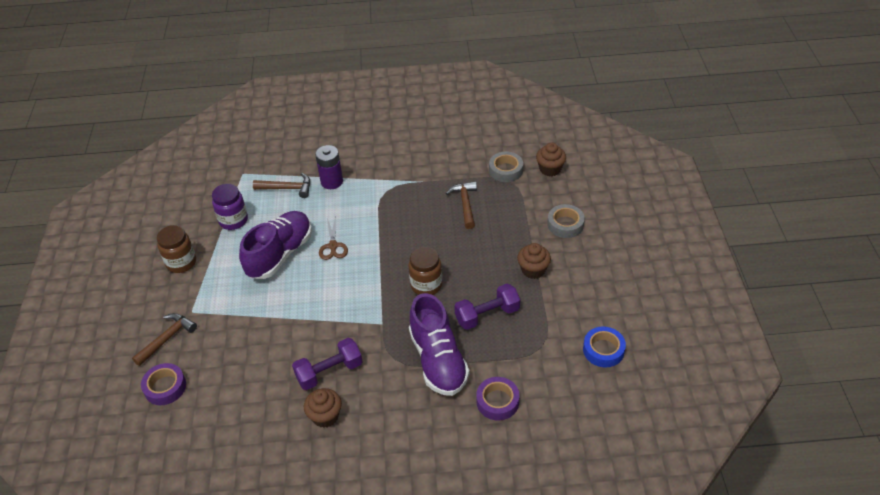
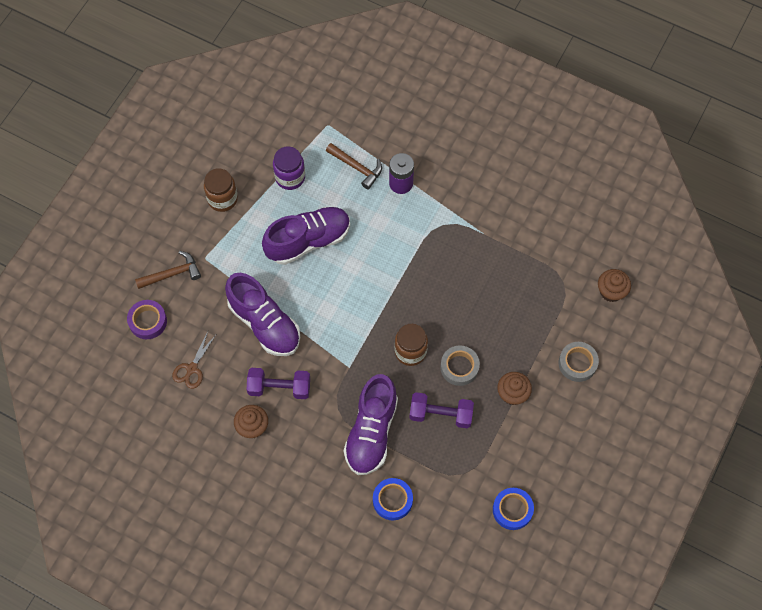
camera: 30 degrees right, 20 degrees up
brown scissors [319,217,348,260] -> brown scissors moved to [172,332,216,389]
brown hammer [446,181,477,229] -> none
purple tape [476,377,519,421] -> blue tape [373,478,413,520]
grey tape [489,152,523,182] -> grey tape moved to [440,345,480,386]
none -> purple shoe [225,273,300,356]

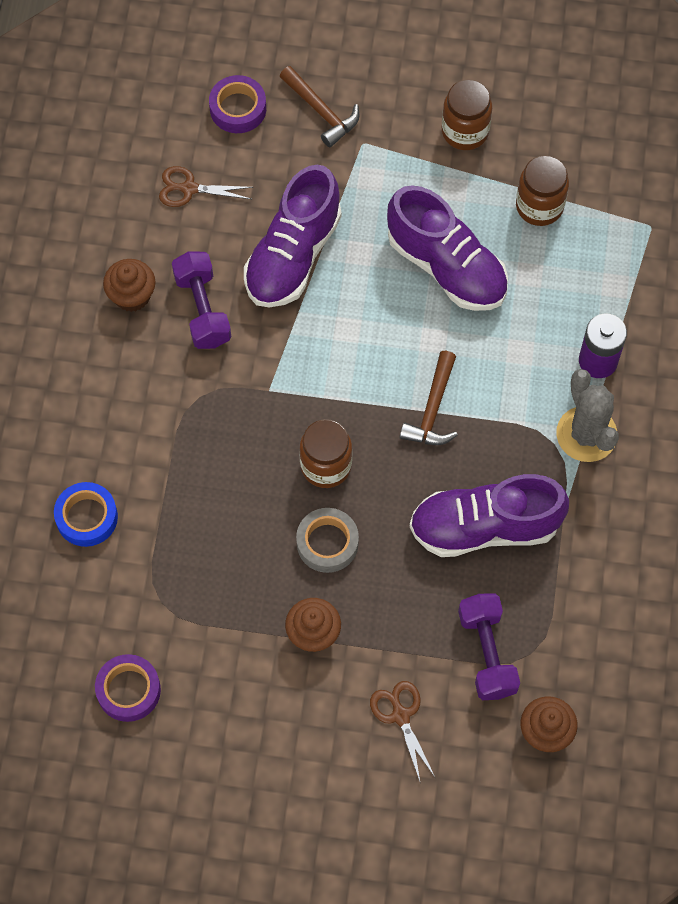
camera: 70 degrees right, 0 degrees up
purple jar [273,146,305,190] -> brown jar [516,155,569,226]
brown hammer [326,143,382,190] -> brown hammer moved to [400,351,458,445]
purple shoe [343,374,398,475] -> purple shoe moved to [409,474,569,557]
purple dumbbell [409,392,474,428] -> purple dumbbell moved to [458,593,520,700]
blue tape [493,488,534,530] -> purple tape [95,654,161,722]
grey tape [559,342,599,382] -> brown scissors [370,681,435,784]
none -> grey cactus [556,369,619,462]

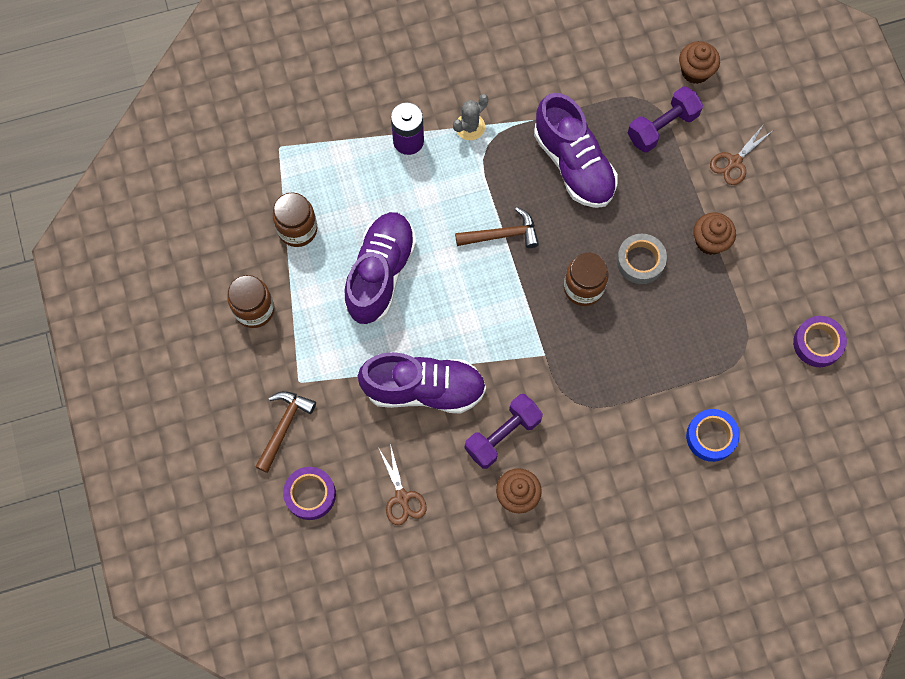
camera: 115 degrees left, 5 degrees up
grey cactus [556,369,619,462] -> grey cactus [453,94,488,140], size x0.64

